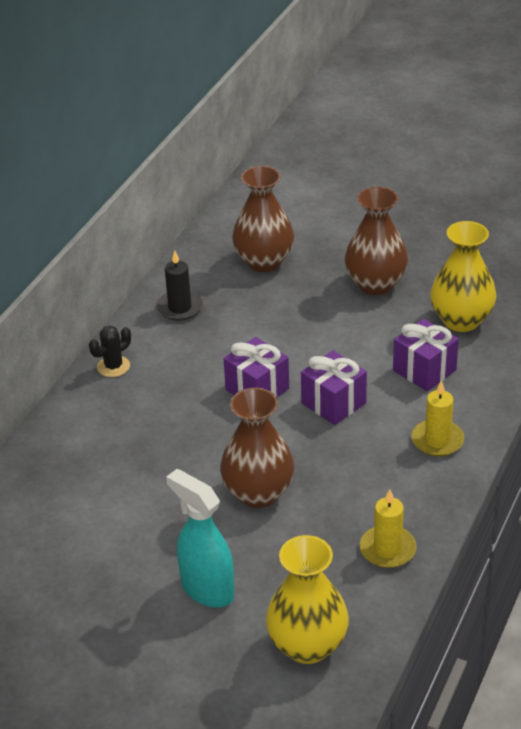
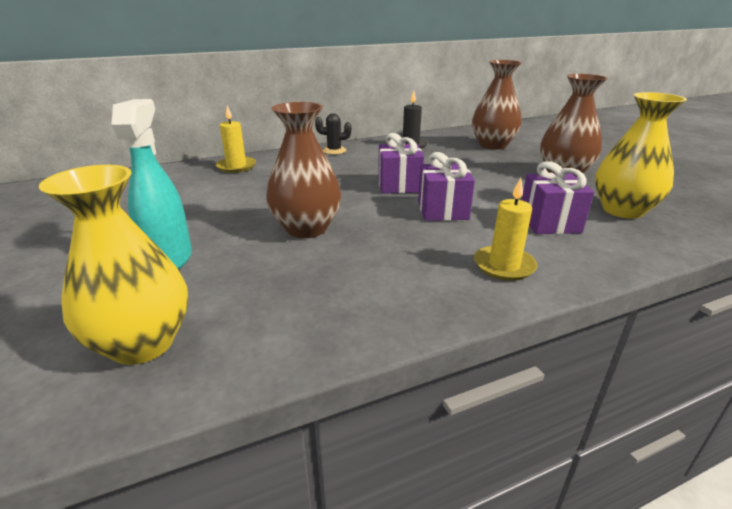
camera: 40 degrees right, 10 degrees down
yellow candle [360,489,417,568] -> yellow candle moved to [216,106,256,173]

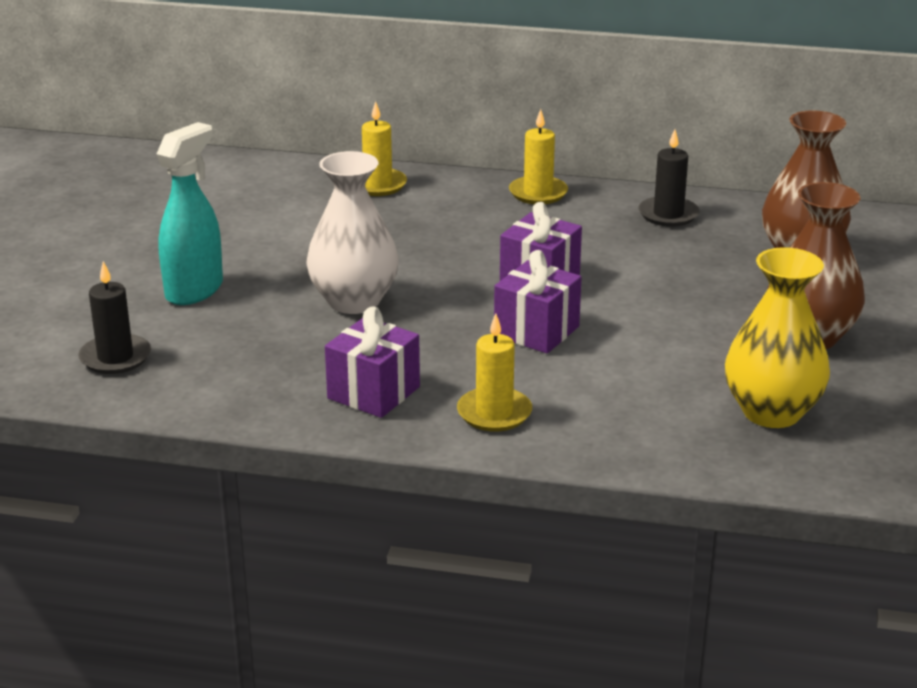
camera: 35 degrees right, 0 degrees up
yellow vase [39,165,188,365] -> black candle [78,261,151,374]
brown vase [266,102,341,238] -> white vase [306,151,399,314]
black cactus [315,113,351,155] -> yellow candle [509,109,568,204]
purple gift [522,161,594,234] -> purple gift moved to [325,306,420,418]

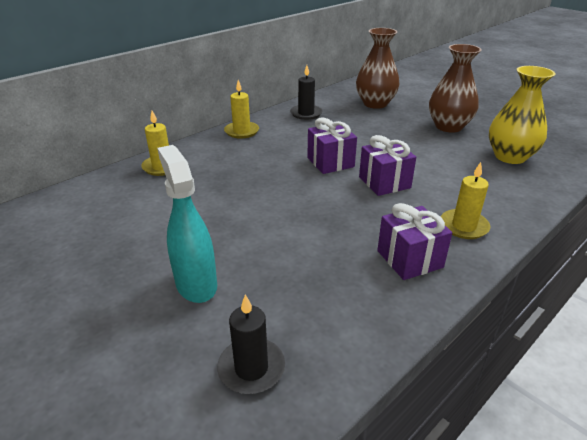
camera: 55 degrees left, 5 degrees up
white vase [306,151,399,314] -> none

